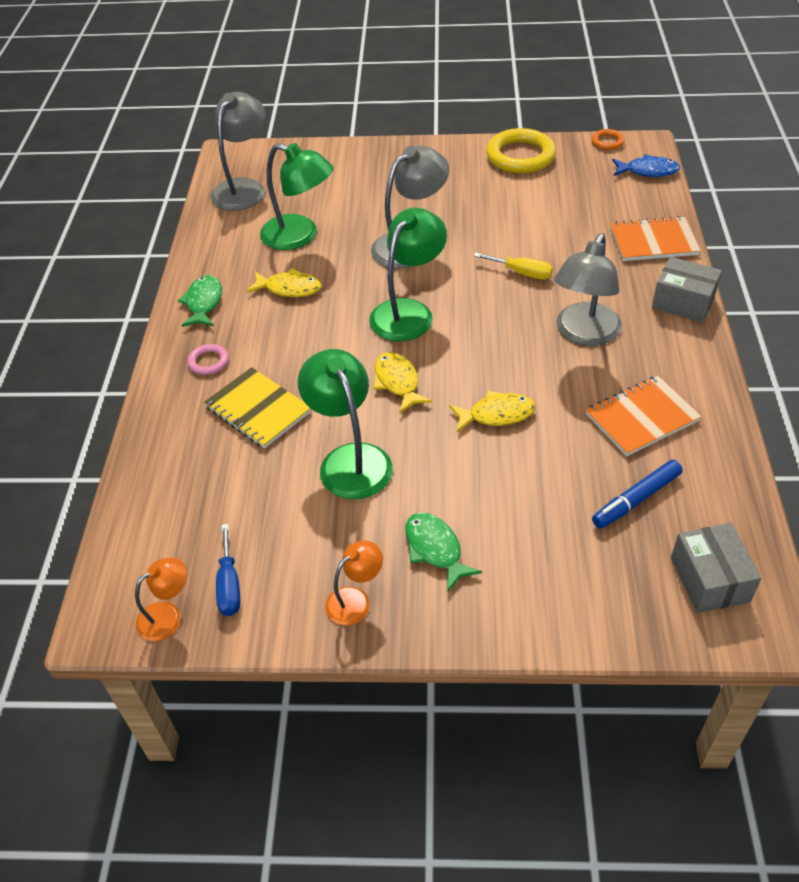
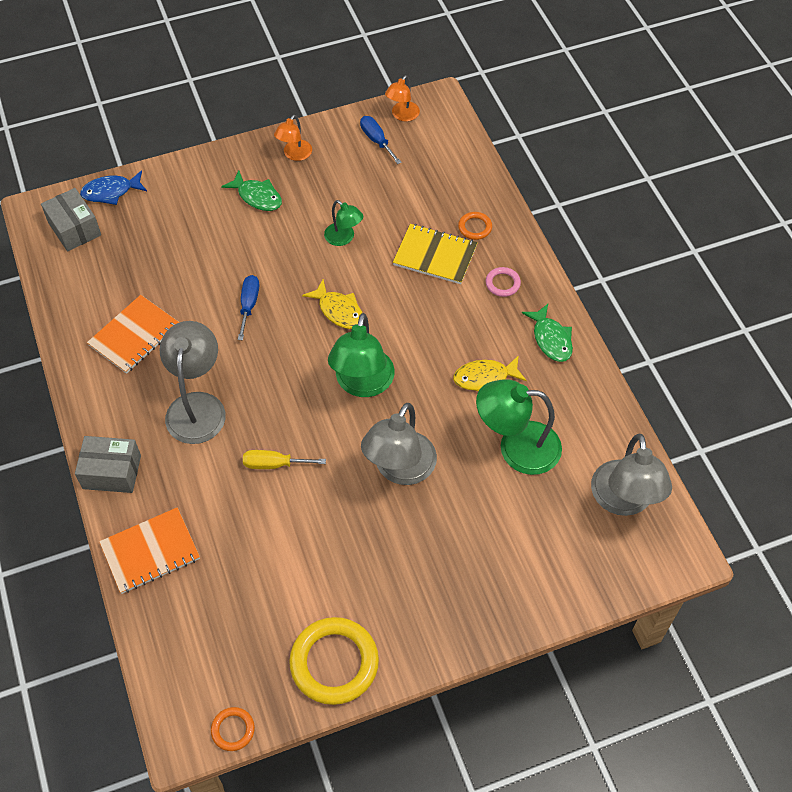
camera: 155 degrees right, 10 degrees up
green lamp [298,349,393,499] -> green lamp [324,200,363,246], size x0.55
yellow fish [449,391,536,432] -> blue screwdriver [238,275,259,340]
blue marker [592,459,682,529] -> none
blue fish [612,154,680,177] -> blue fish moved to [80,171,147,205]
none -> orange ring [458,212,492,240]

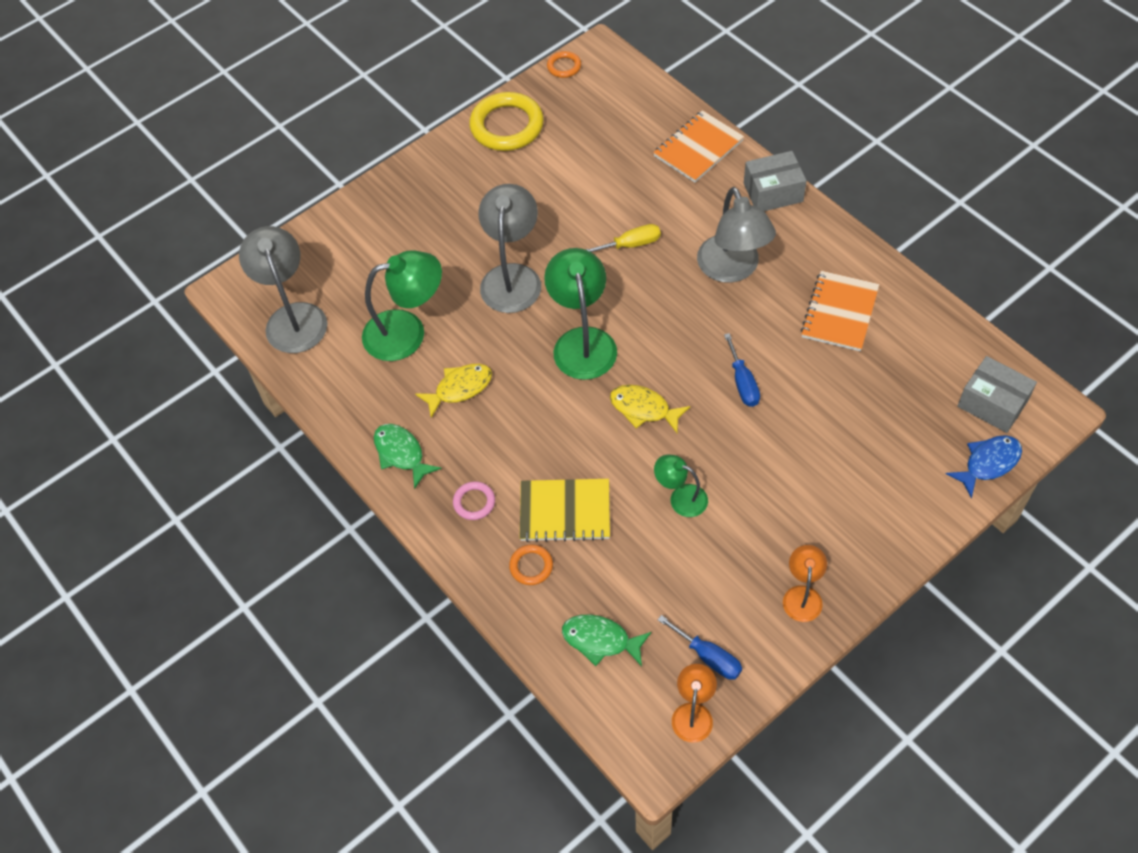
camera: 165 degrees right, 0 degrees up
green fish [221,171,282,211] -> green fish moved to [562,615,651,666]

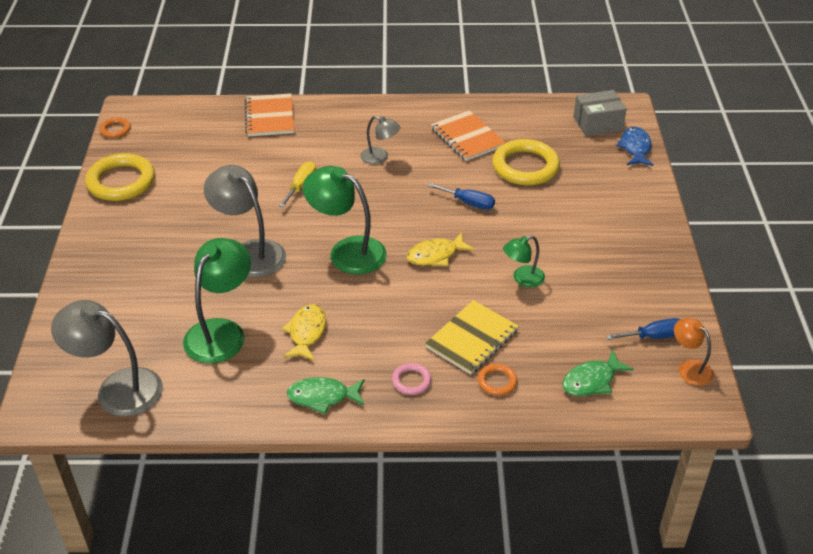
camera: 55 degrees left, 15 degrees down
grey lamp [697,187,776,283] -> grey lamp [360,116,400,164], size x0.55
grey box [744,151,807,211] -> none
orange lamp [783,545,827,622] -> none
none -> yellow ring [492,139,560,186]

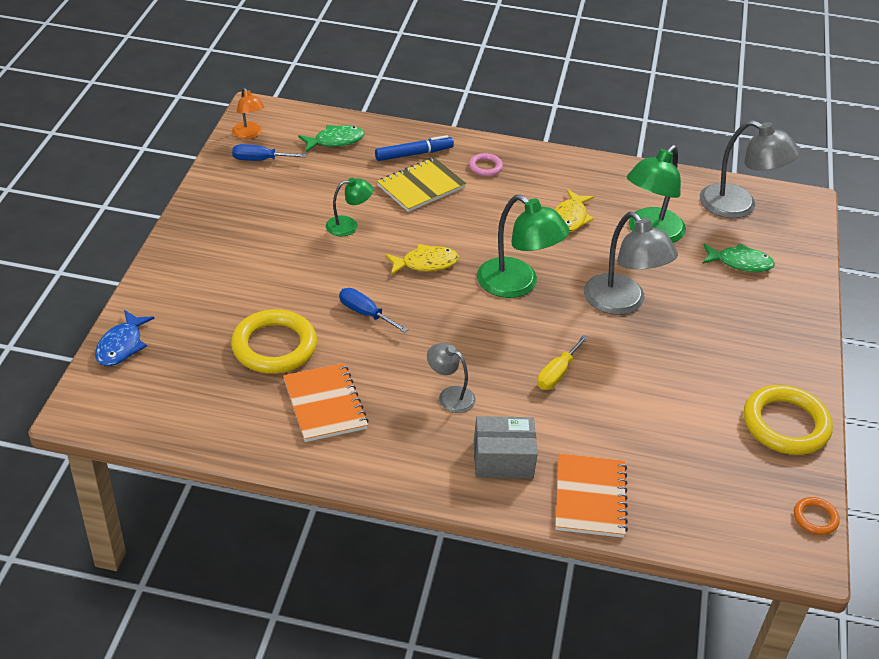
camera: 170 degrees left, 0 degrees up
green fish [287,377,364,414] -> green fish moved to [702,243,775,272]
orange ring [478,364,517,396] -> blue marker [375,135,454,161]
grey box [573,90,627,136] -> grey box moved to [474,416,538,479]

